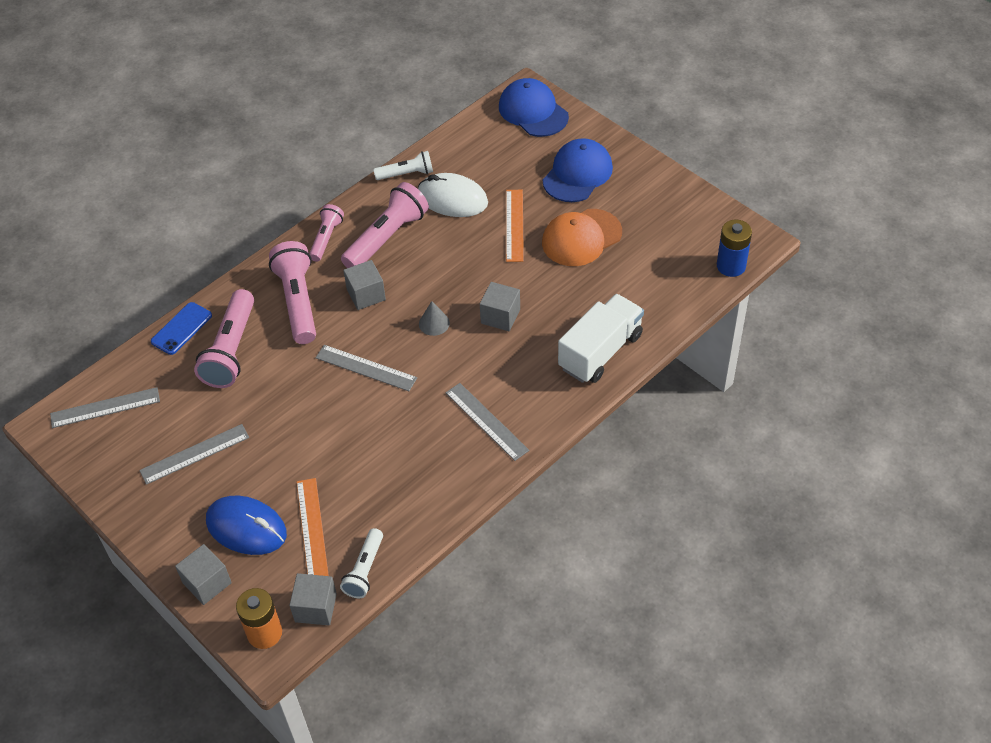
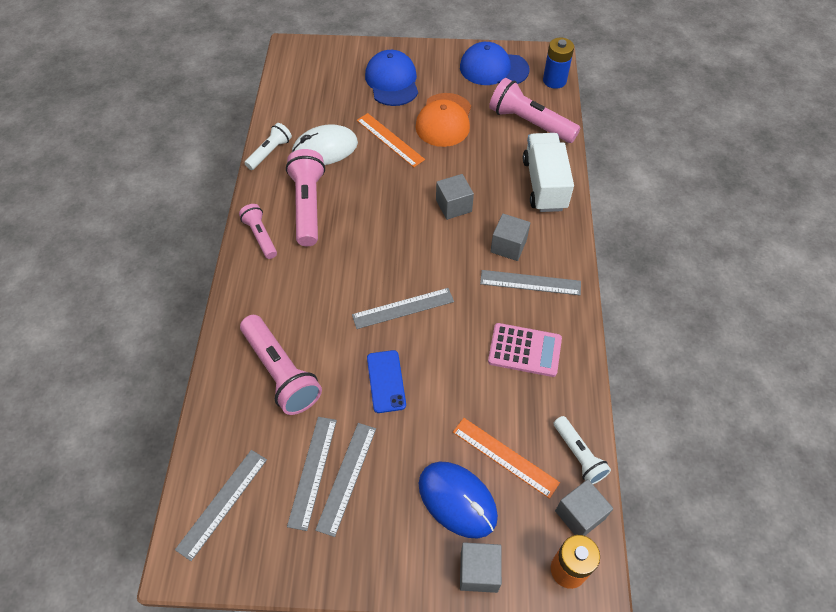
camera: 45 degrees left, 5 degrees up
blue phone [151,302,212,355] -> blue phone moved to [367,350,406,413]
blue mouse [206,496,287,555] -> blue mouse turned 60 degrees clockwise [418,462,498,538]
pink flashlight [269,241,316,344] -> pink flashlight moved to [489,78,580,143]
grey cube [343,260,386,310] -> grey cube moved to [490,214,530,261]
grey cone [419,301,450,336] -> none
blue cap [499,78,569,137] -> blue cap moved to [460,42,530,85]
none -> grey ruler [287,417,337,531]
none -> pink calculator [488,323,562,377]

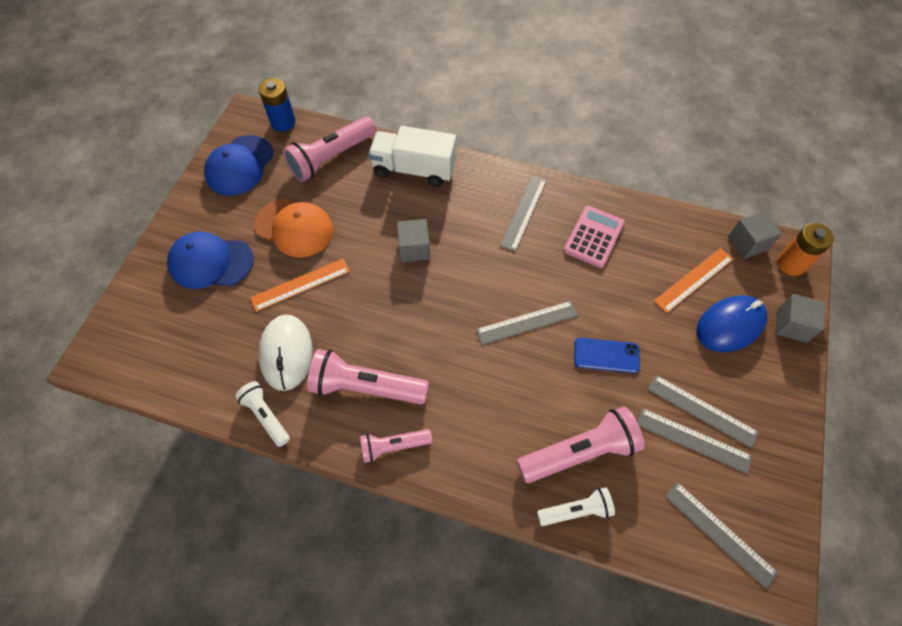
camera: 75 degrees left, 5 degrees up
grey ruler [352,288,454,329] -> grey ruler turned 75 degrees clockwise [476,301,578,345]
grey cube [490,214,530,261] -> none
white flashlight [554,416,611,484] -> white flashlight moved to [537,487,615,526]

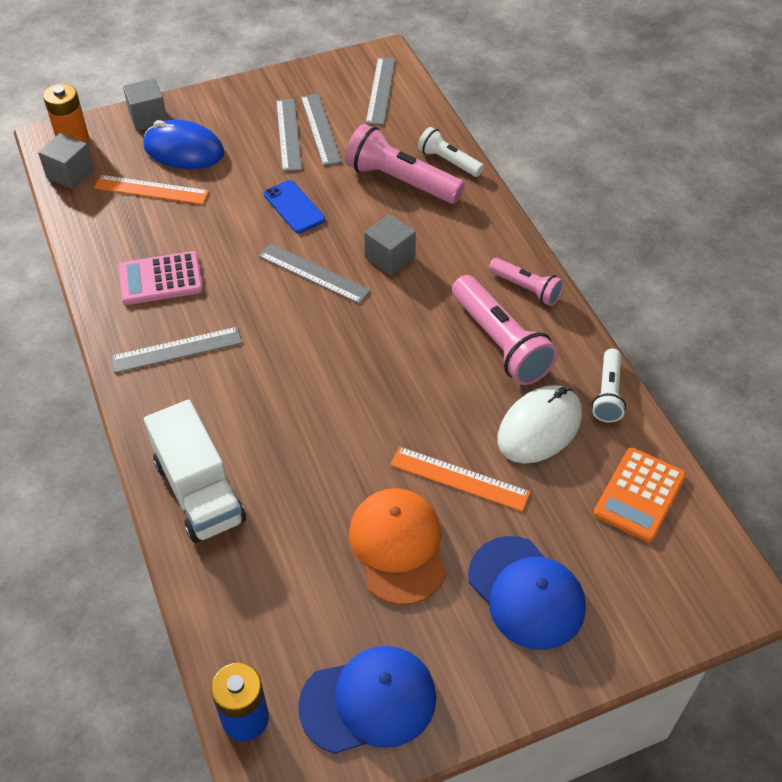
camera: 130 degrees left, 10 degrees down
pink flashlight [283,117,376,182] -> none
grey cube [397,219,430,262] -> grey cube moved to [364,214,416,275]
none -> orange calculator [593,447,686,542]

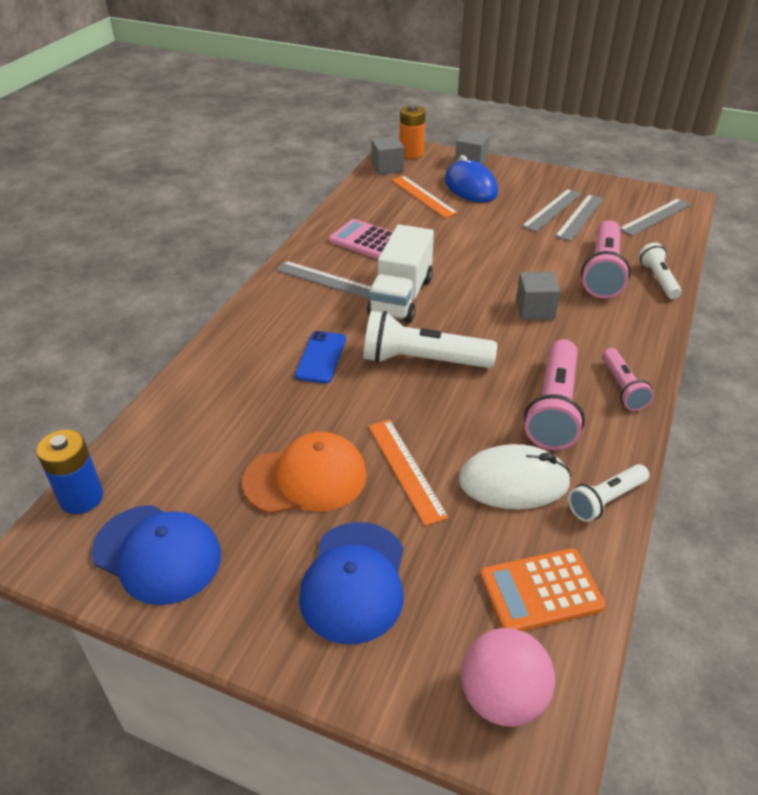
camera: 45 degrees right, 10 degrees down
white truck [144,400,246,543] -> white truck moved to [367,224,434,323]
grey ruler [259,243,371,304] -> none
blue phone [264,180,325,233] -> blue phone moved to [295,331,346,383]
pink flashlight [345,124,465,204] -> pink flashlight turned 150 degrees counterclockwise [581,221,631,298]
orange cap [349,488,447,605] -> orange cap turned 45 degrees clockwise [242,432,367,514]
none -> white flashlight [363,311,497,368]
none -> pink ball [461,628,555,727]

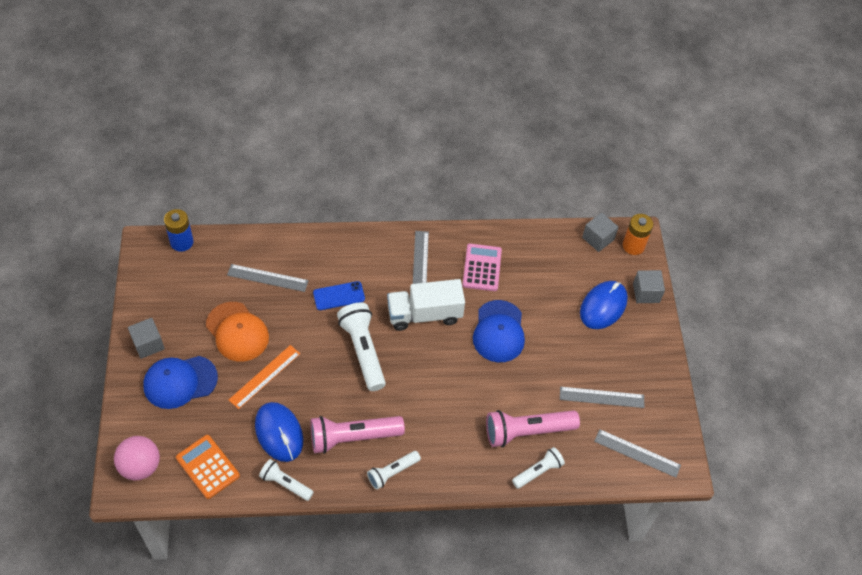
camera: 60 degrees right, 15 degrees up
blue cap [92,505,221,605] -> blue cap moved to [473,300,525,362]
orange ruler [391,175,458,218] -> none
white mouse [459,444,571,509] -> blue mouse [255,402,303,462]
grey cube [516,272,561,320] -> grey cube moved to [128,318,165,359]
grey ruler [521,189,582,232] -> grey ruler moved to [227,264,309,292]
pink flashlight [602,348,654,411] -> white flashlight [367,451,421,490]

